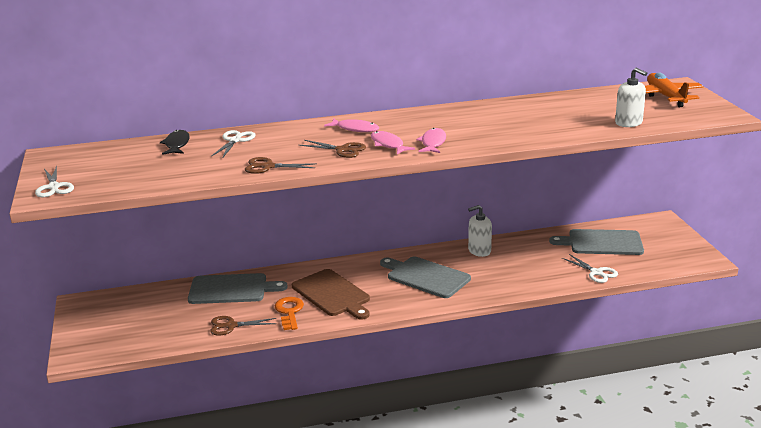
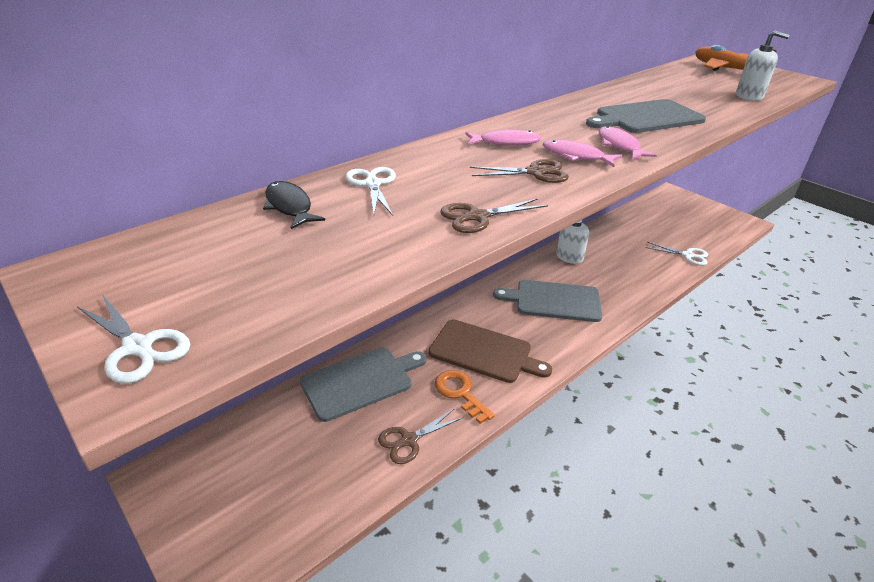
camera: 30 degrees left, 10 degrees up
grey cutting board [549,229,644,255] -> grey cutting board moved to [586,99,706,133]

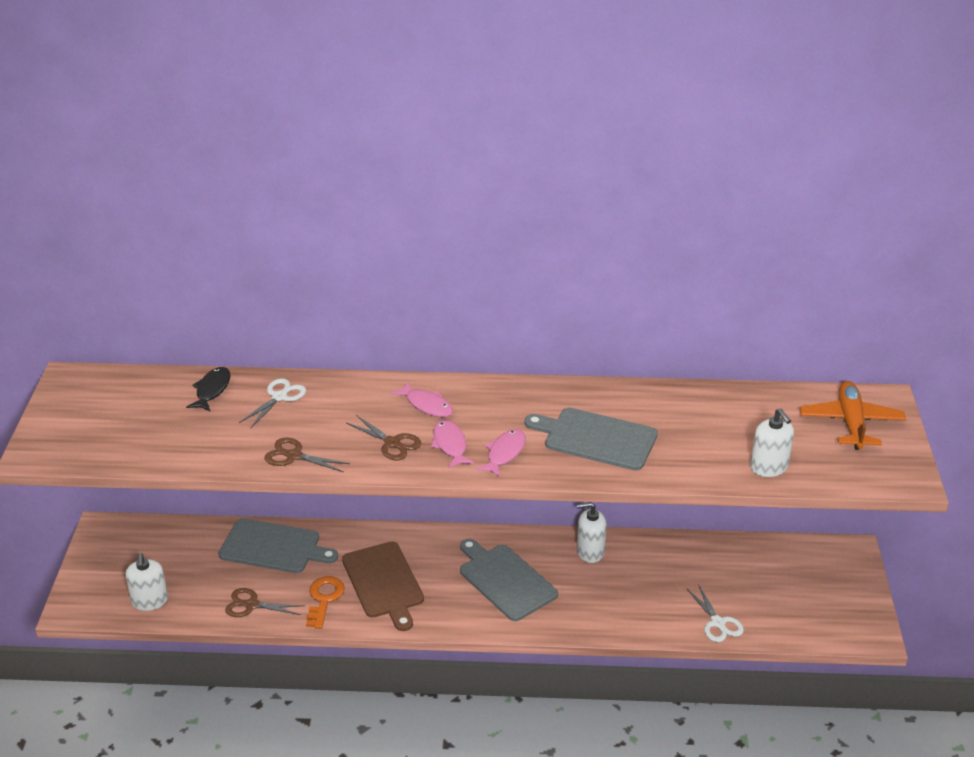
camera: 45 degrees right, 0 degrees up
white scissors [77,294,190,384] -> none
none -> white soap dispenser [125,553,168,611]

